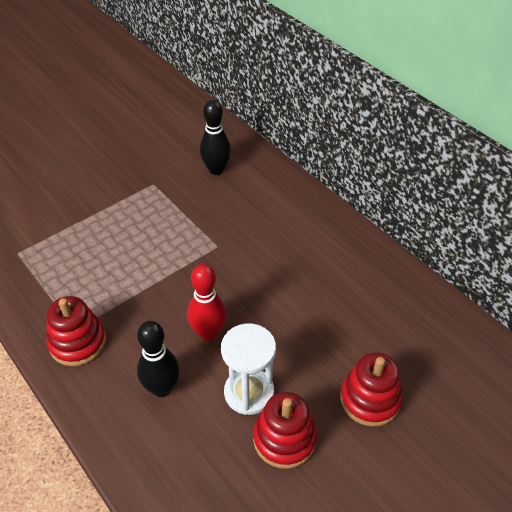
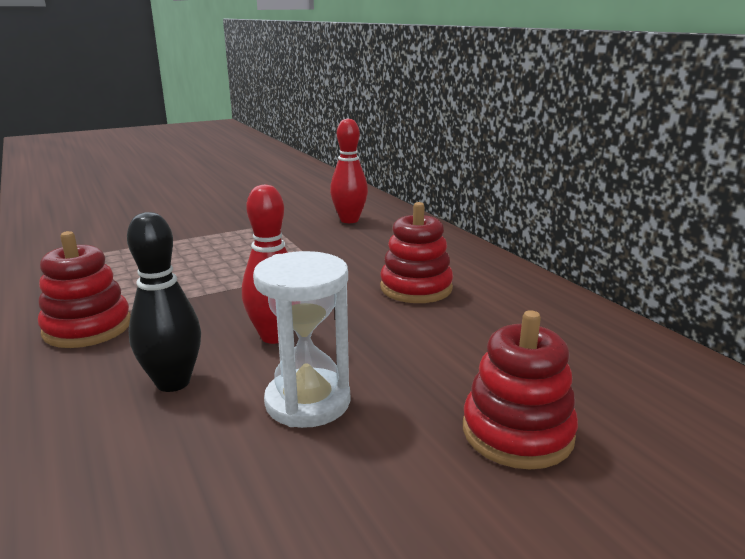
camera: 10 degrees right, 25 degrees down
black bowling pin [200,100,231,175] -> red bowling pin [330,118,368,223]
red stacking toy [253,392,317,469] -> red stacking toy moved to [380,202,453,303]

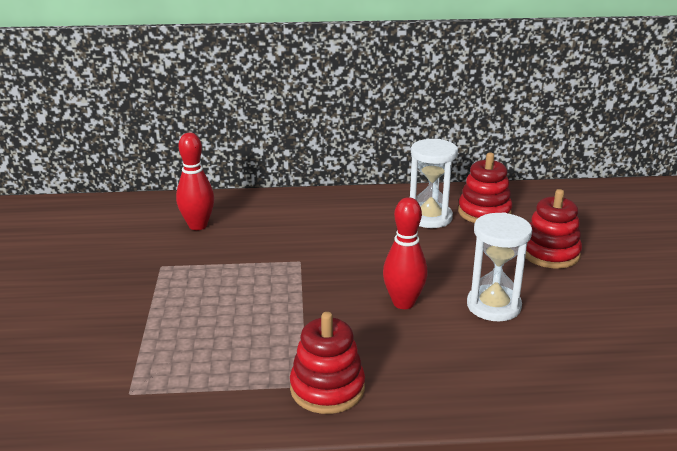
camera: 65 degrees left, 5 degrees up
black bowling pin [127,212,201,392] -> none
red stacking toy [380,202,453,303] -> red stacking toy moved to [458,152,512,223]
none -> white hourglass [410,139,458,228]

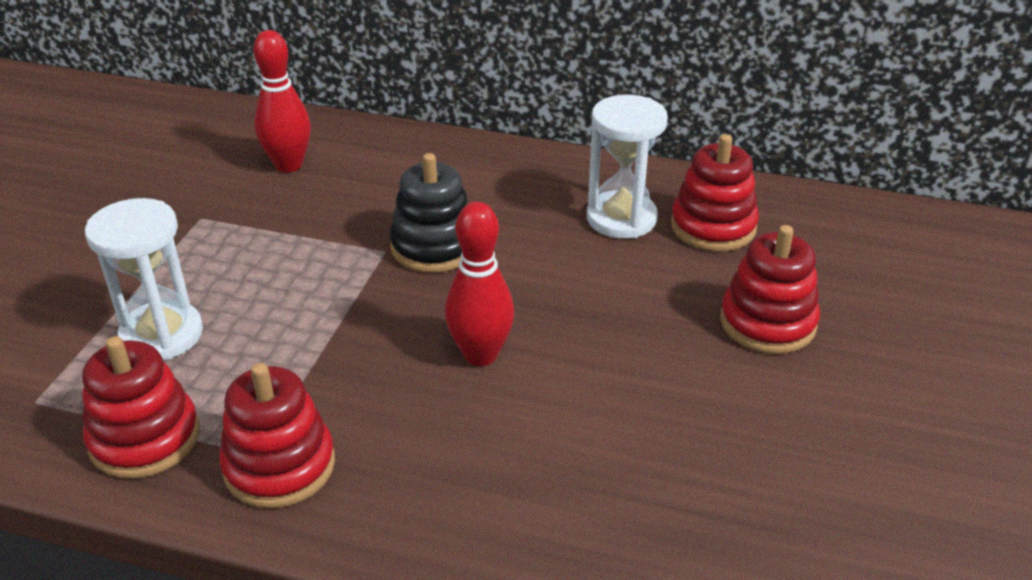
camera: 20 degrees right, 10 degrees up
white hourglass [467,212,532,321] -> white hourglass moved to [85,198,203,360]
none -> red stacking toy [82,336,199,479]
none -> black stacking toy [390,153,469,273]

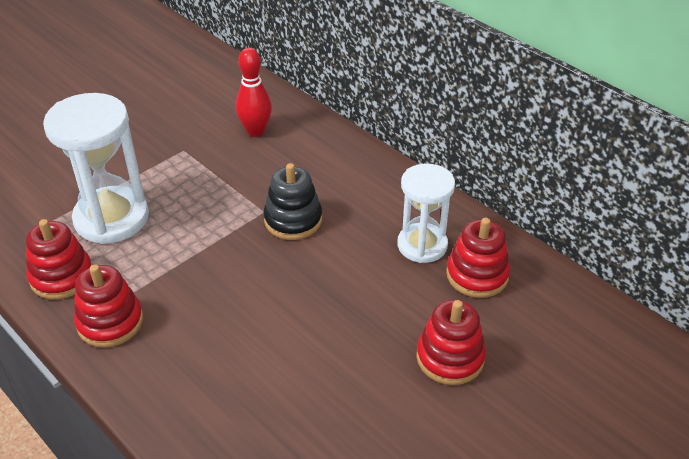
camera: 30 degrees right, 5 degrees up
white hourglass [85,198,203,360] -> white hourglass [43,93,149,244], size x1.52
red bowling pin [445,202,514,366] -> none

